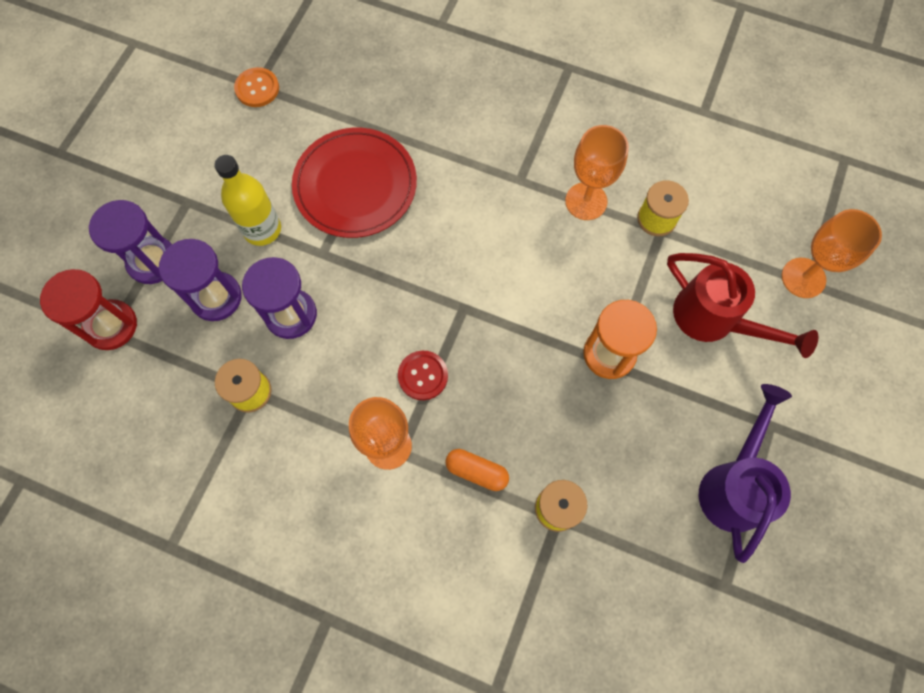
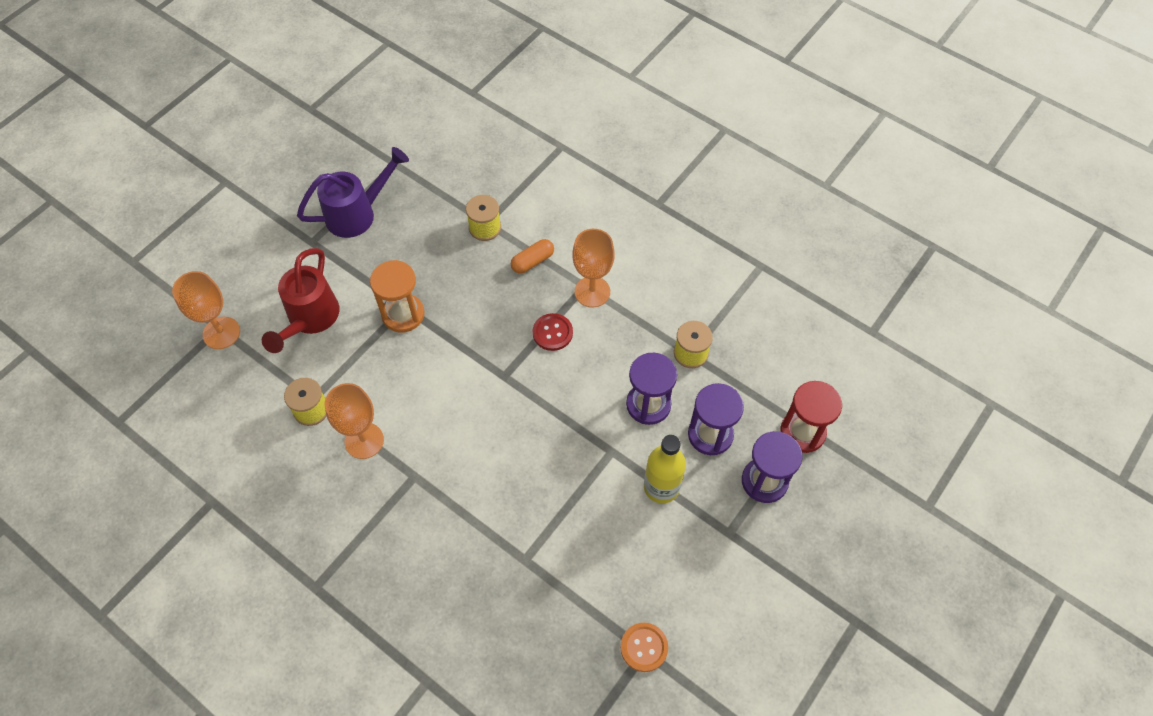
camera: 165 degrees left, 10 degrees down
red plate [292,128,417,238] -> none
orange capsule [446,449,509,491] -> orange capsule turned 75 degrees counterclockwise [511,239,554,274]
red watering can [667,253,818,358] -> red watering can turned 135 degrees counterclockwise [262,248,339,353]
purple watering can [699,384,792,563] -> purple watering can turned 150 degrees counterclockwise [297,147,409,238]

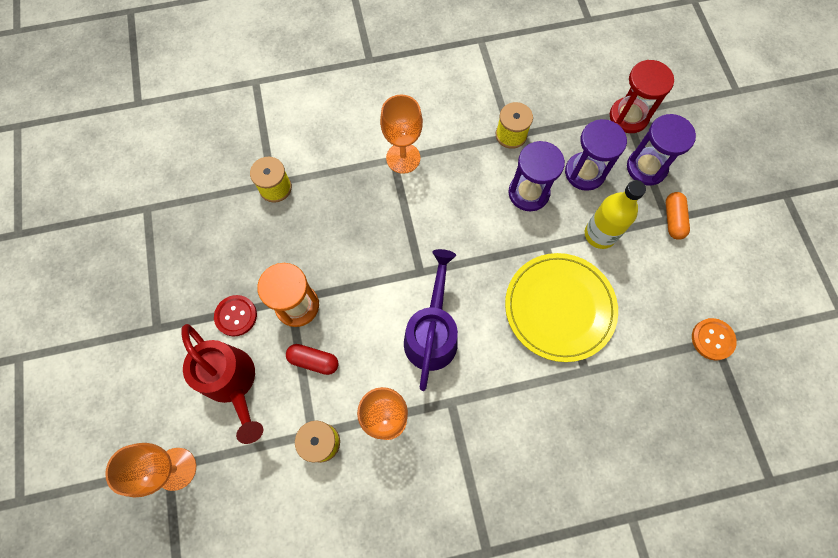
camera: 50 degrees left, 10 degrees up
purple watering can [297,147,409,238] -> purple watering can moved to [404,249,458,391]
orange capsule [511,239,554,274] -> orange capsule moved to [666,192,690,240]
red button [533,313,573,351] -> red button moved to [214,295,257,337]
none -> red capsule [286,344,339,375]
none -> yellow plate [505,253,618,362]

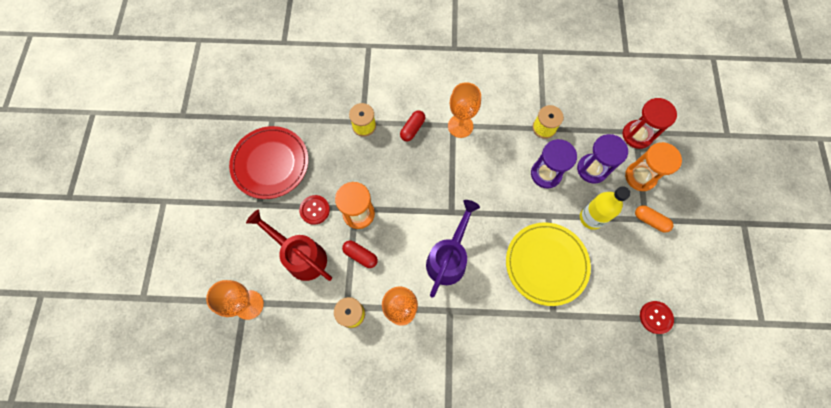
camera: 15 degrees right, 0 degrees up
red watering can [181,324,263,444] -> red watering can turned 150 degrees clockwise [246,210,332,281]
purple hourglass [627,114,696,186] -> orange hourglass [625,142,682,191]
orange capsule [666,192,690,240] -> orange capsule turned 75 degrees counterclockwise [635,205,674,233]
orange button [692,318,737,360] -> red button [640,301,674,334]
none -> red plate [229,126,309,199]
none -> red capsule [400,110,425,141]

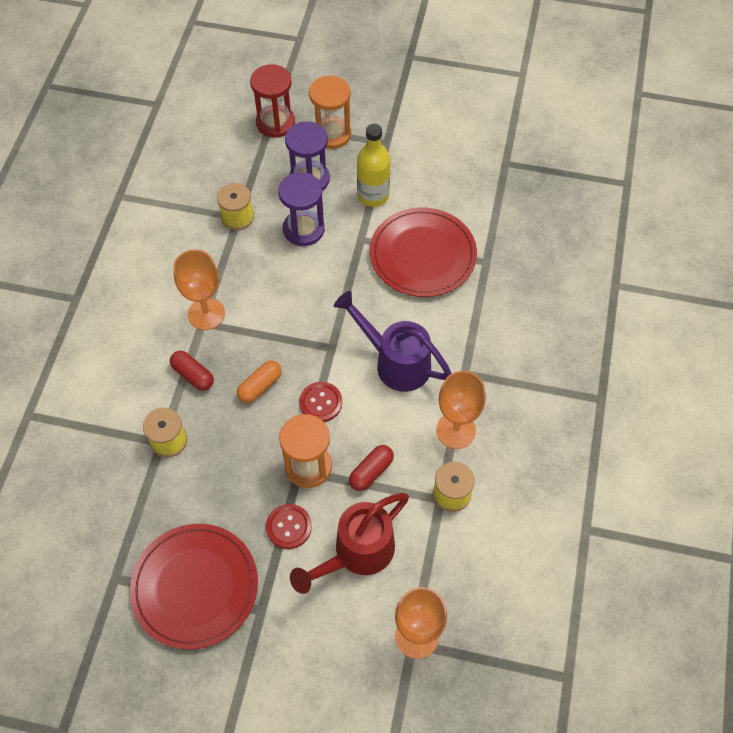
camera: 80 degrees left, 10 degrees down
yellow plate [506,223,591,306] -> red plate [370,207,477,297]
orange capsule [635,205,674,233] -> orange capsule moved to [237,360,282,403]
red button [640,301,674,334] -> red button moved to [299,382,342,422]

